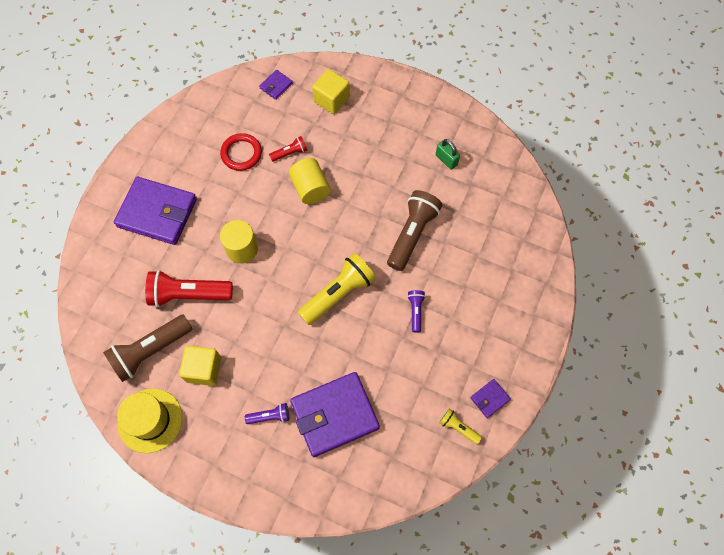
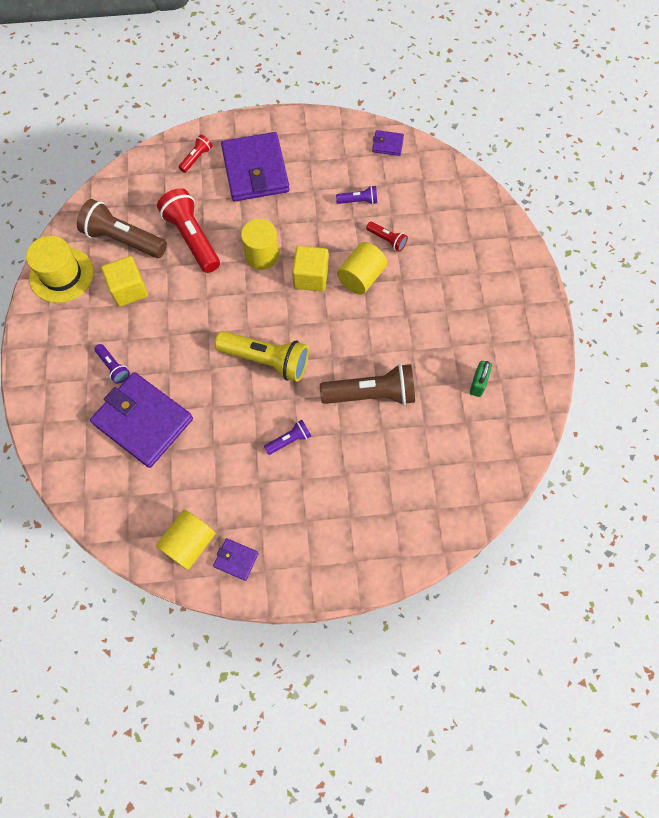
camera: 60 degrees right, 0 degrees up
red ring [220,133,262,171] -> purple flashlight [336,186,377,205]
purple wallet [259,70,293,100] -> purple wallet moved to [372,130,404,156]
yellow cube [312,69,350,114] -> yellow cube moved to [292,246,329,292]
yellow flashlight [439,408,482,444] -> yellow cylinder [156,510,216,570]
none -> red flashlight [179,135,212,173]

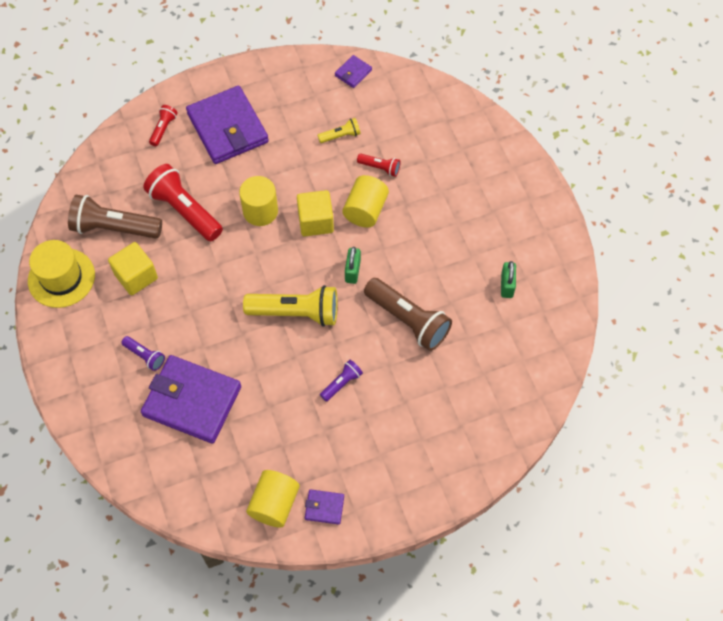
camera: 15 degrees left, 5 degrees down
brown flashlight [320,364,415,405] -> brown flashlight turned 60 degrees clockwise [364,278,452,351]
purple flashlight [336,186,377,205] -> yellow flashlight [318,118,361,143]
purple wallet [372,130,404,156] -> purple wallet turned 45 degrees counterclockwise [335,55,372,88]
none -> green padlock [345,247,361,284]

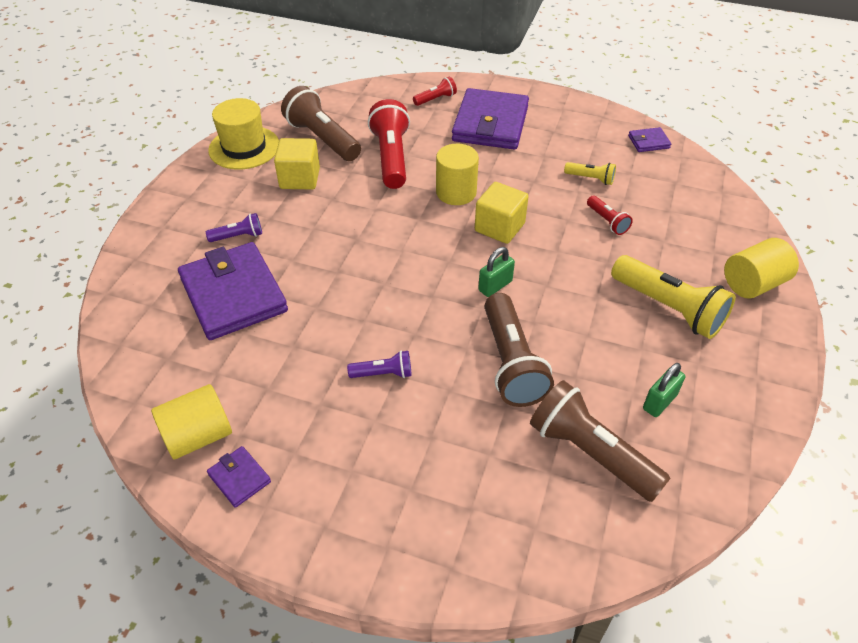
camera: 40 degrees right, 15 degrees down
purple flashlight [121,336,165,371] -> purple flashlight turned 90 degrees counterclockwise [206,213,262,242]
yellow flashlight [243,285,338,327] -> yellow flashlight moved to [611,255,736,339]
yellow cylinder [343,175,389,228] -> yellow cylinder moved to [724,238,799,299]
none -> brown flashlight [530,380,671,502]

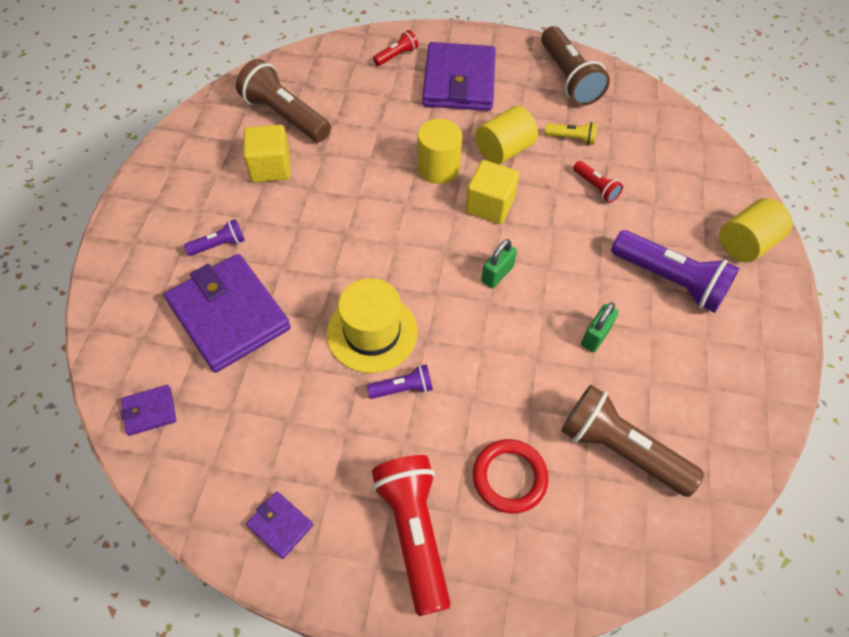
camera: 10 degrees left, 10 degrees up
yellow cylinder [151,384,232,460] -> yellow cylinder moved to [475,106,538,165]
yellow hat [208,98,279,170] -> yellow hat moved to [327,278,418,373]
red flashlight [368,99,410,189] -> red flashlight moved to [372,455,450,616]
brown flashlight [485,293,554,407] -> brown flashlight moved to [541,26,610,106]
yellow flashlight [611,255,736,339] -> purple flashlight [611,230,739,313]
purple wallet [628,127,671,152] -> purple wallet moved to [121,385,176,436]
green padlock [643,363,685,417] -> green padlock moved to [581,302,619,352]
none -> red ring [473,439,549,513]

